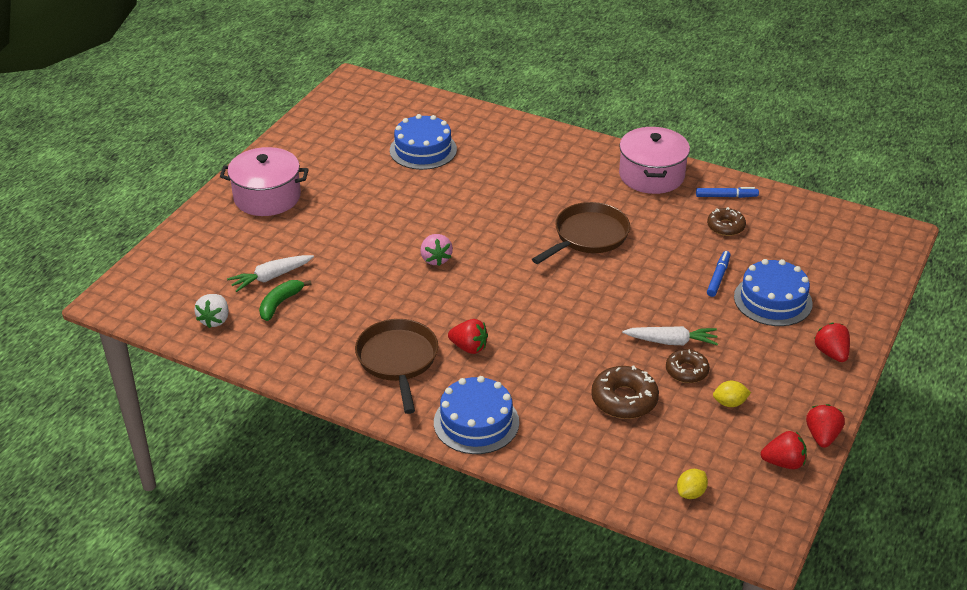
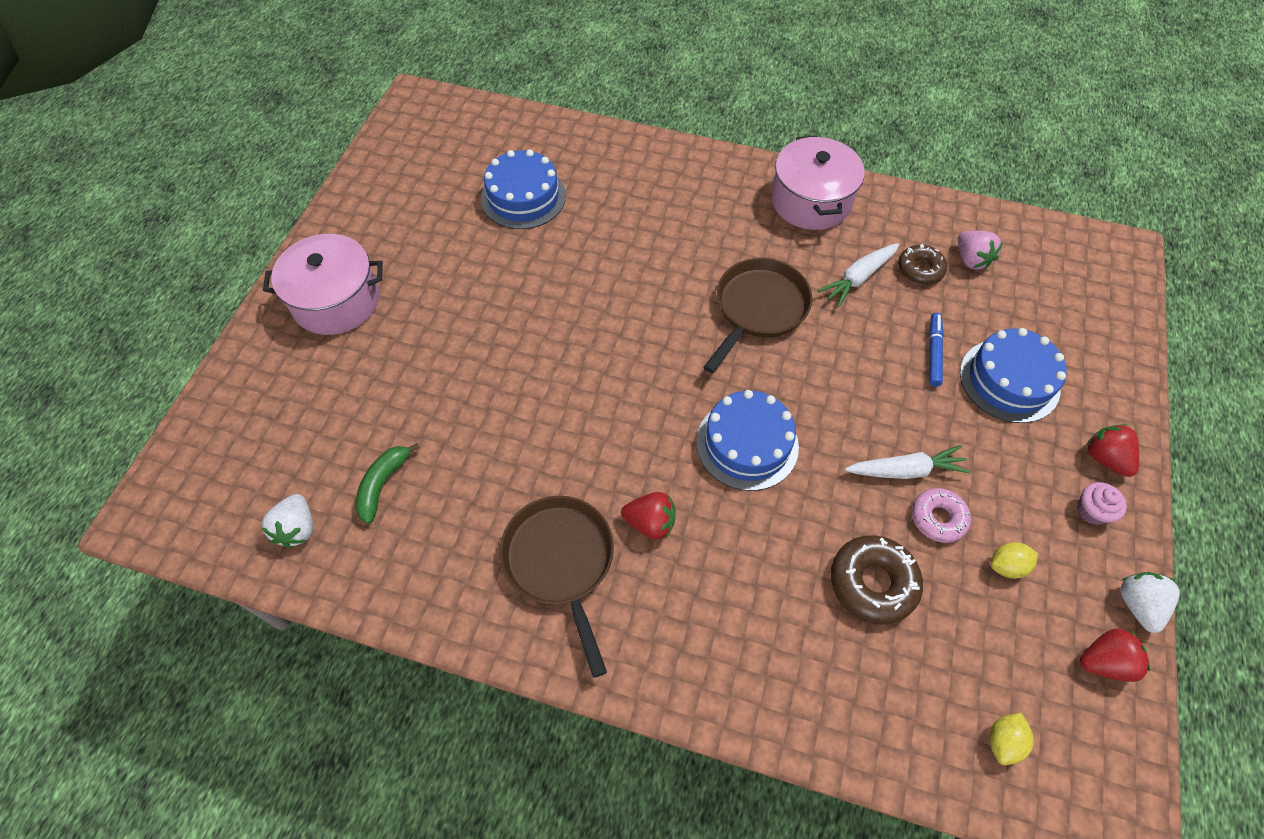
camera: 10 degrees left, 20 degrees up
white carrot [227,255,314,292] -> white carrot moved to [818,243,899,308]
pink strawberry [420,234,453,266] -> pink strawberry moved to [958,231,1003,270]
blue cake [434,376,519,454] -> blue cake moved to [696,390,799,491]
brown donut [666,349,710,383] -> pink donut [912,488,971,543]
blue marker [696,187,759,198] -> none
red strawberry [806,404,845,448] -> white strawberry [1120,572,1180,633]
none -> pink cupcake [1077,482,1127,525]

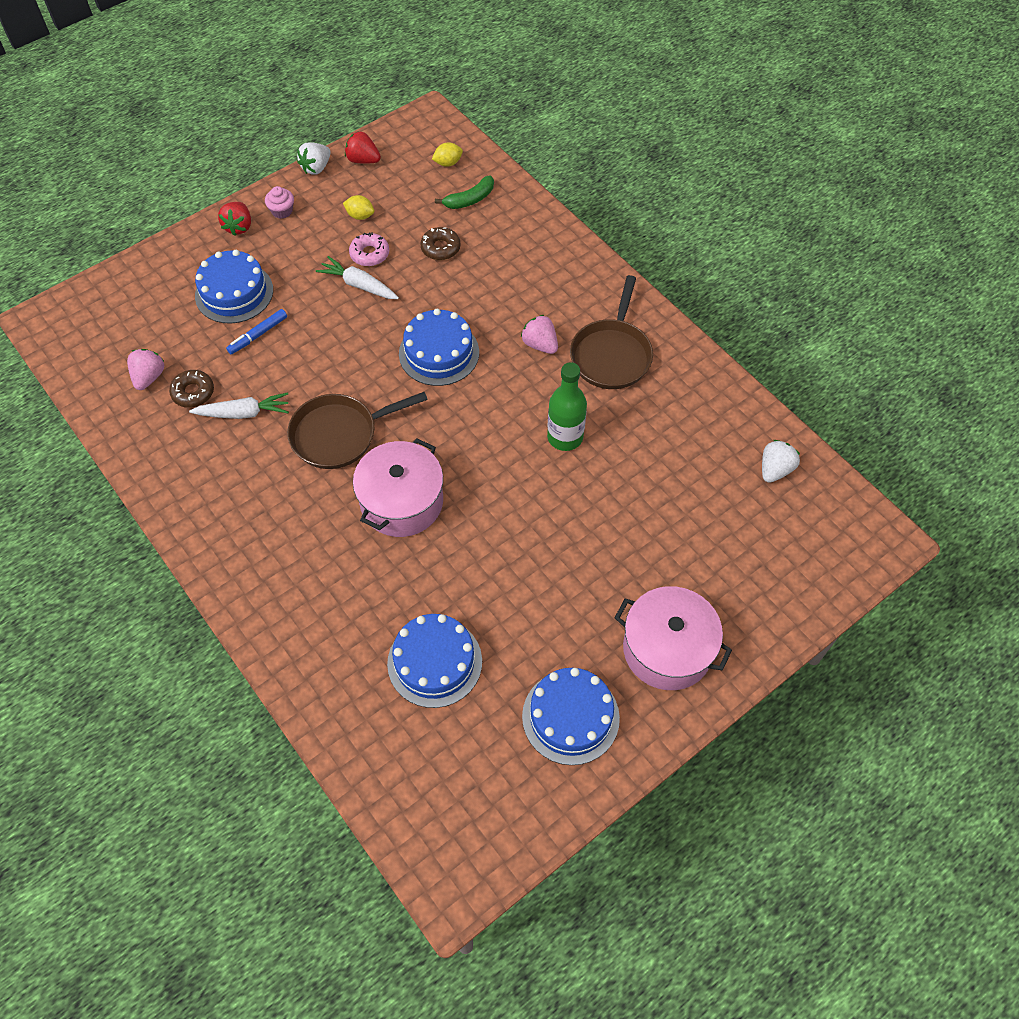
camera: 145 degrees left, 0 degrees up
green banana [355,443,420,524] -> green banana moved to [435,176,494,209]
red strawberry [621,492,676,540] -> pink strawberry [521,315,558,354]
pink pot [771,136,865,230] -> pink pot moved to [353,439,443,537]
brown donut [831,535,923,625] -> brown donut [420,227,461,260], size x0.66
none -> blue cake [522,668,620,765]
none -> green bottle [547,362,587,451]

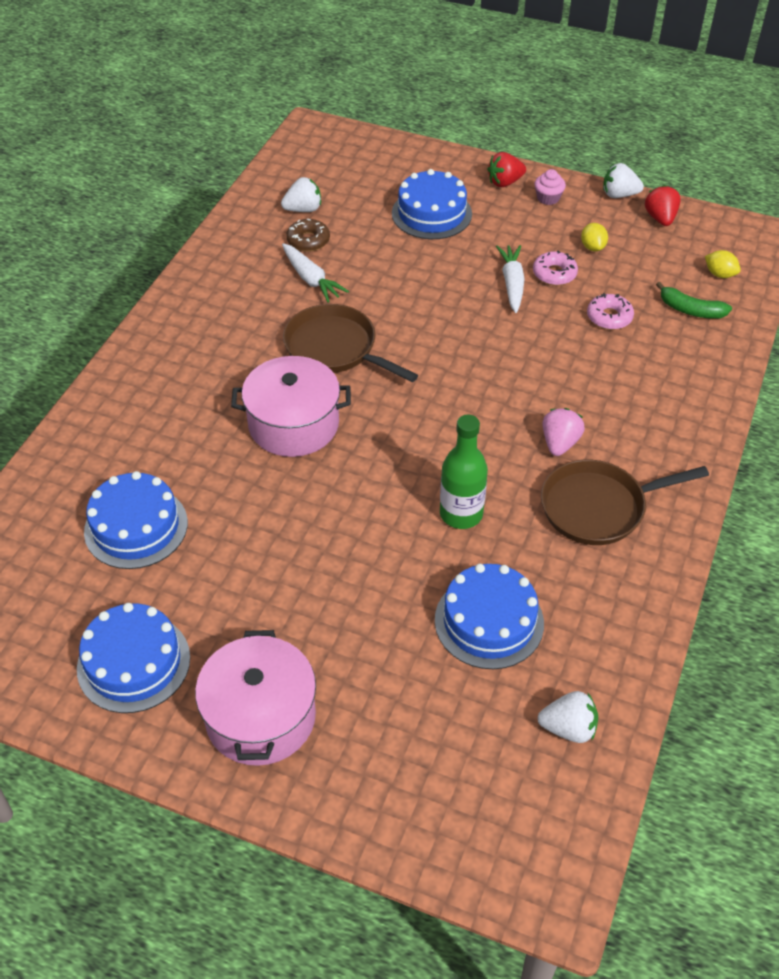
camera: 60 degrees right, 10 degrees down
pink strawberry [127,349,165,390] -> white strawberry [281,177,321,212]
blue marker [226,309,287,354] -> none
blue cake [399,309,479,386] -> blue cake moved to [435,564,544,669]
brown donut [420,227,461,260] -> pink donut [587,293,634,330]

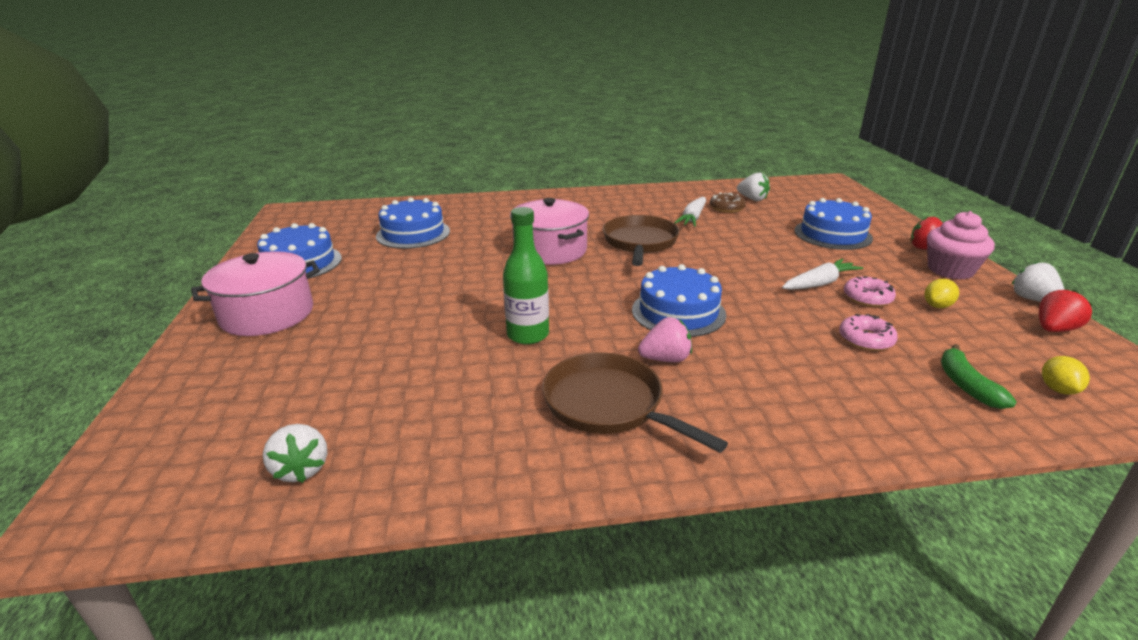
camera: 60 degrees right, 20 degrees down
blue cake [435,564,544,669] -> blue cake moved to [632,264,726,337]
pink cupcake [534,169,566,205] -> pink cupcake [927,211,995,280], size x1.79

